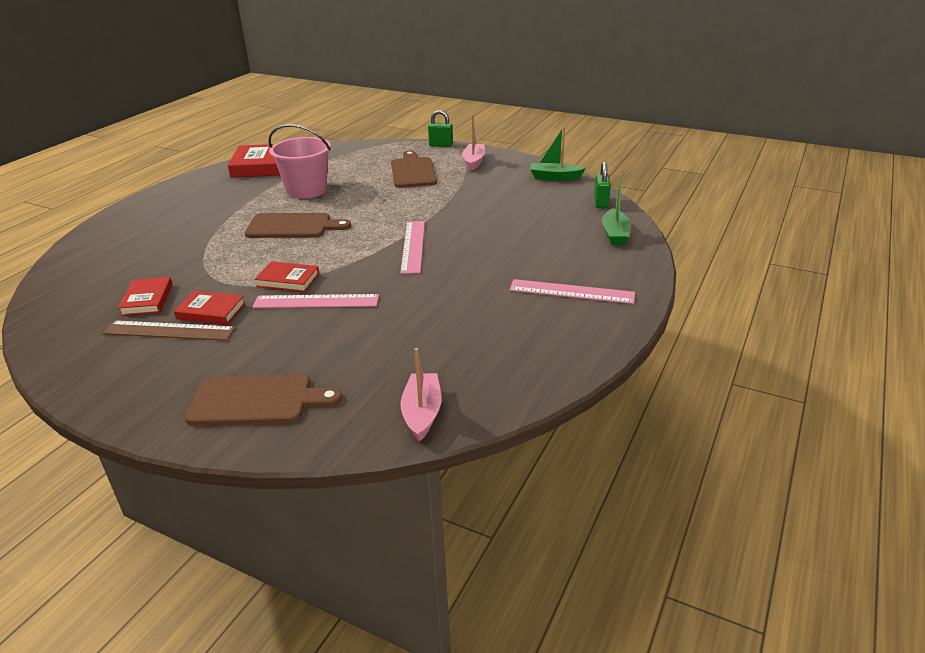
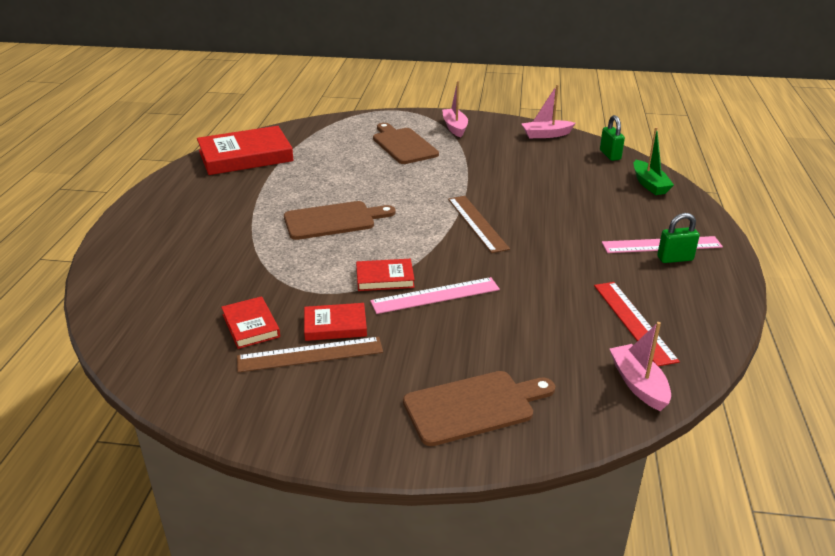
camera: 20 degrees left, 0 degrees up
pink bucket [268,124,331,199] -> none
pink ruler [400,221,425,274] -> brown ruler [448,196,510,253]
green padlock [428,110,453,147] -> green padlock moved to [657,213,700,263]
green boat [530,127,586,181] -> pink boat [522,85,575,138]
none -> red ruler [594,282,680,366]

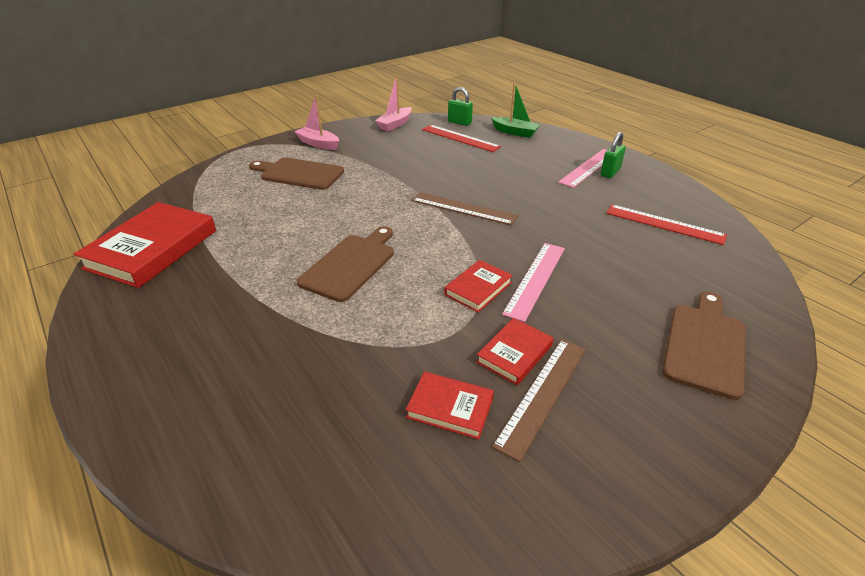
camera: 45 degrees left, 5 degrees up
pink boat [610,322,671,411] -> none
none -> red ruler [422,125,501,152]

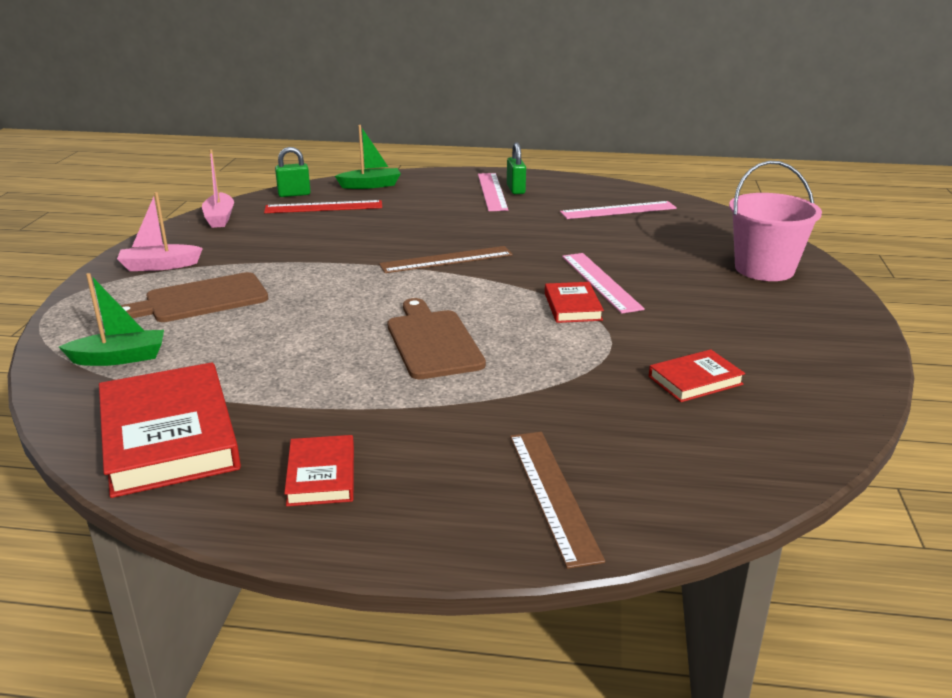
camera: 45 degrees left, 10 degrees down
red book [476,318,554,385] -> red book moved to [284,435,354,506]
brown ruler [492,339,586,462] -> brown ruler moved to [510,432,605,569]
red ruler [606,204,727,245] -> pink ruler [560,201,677,219]
brown cutting board [662,292,746,400] -> pink bucket [729,161,822,281]
none -> green boat [59,273,164,366]

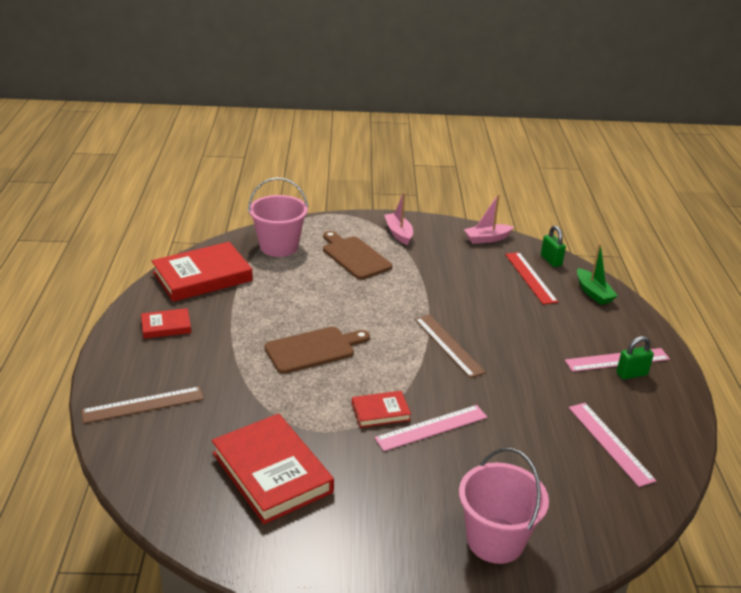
camera: 80 degrees right, 5 degrees up
green boat [59,273,164,366] -> pink bucket [248,178,308,257]
red book [649,349,745,402] -> red book [212,413,334,524], size x1.96

